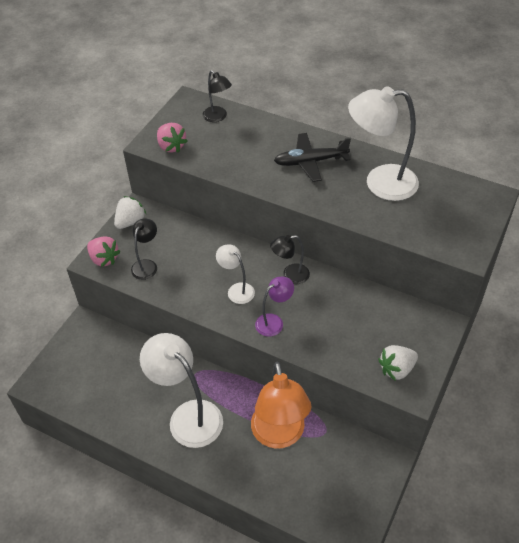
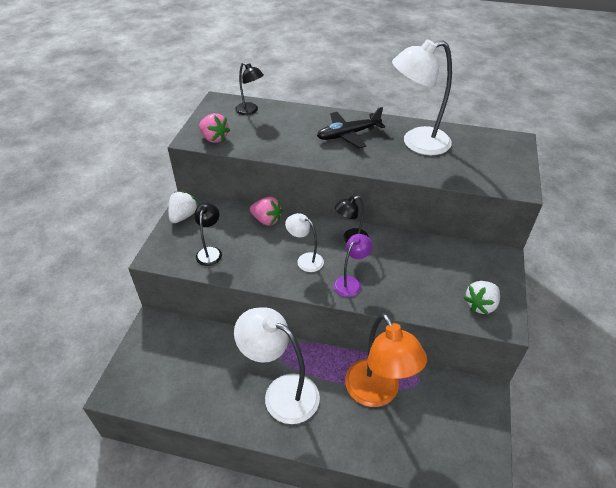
camera: 15 degrees left, 5 degrees down
pink strawberry [87,236,121,267] -> pink strawberry moved to [250,197,283,226]

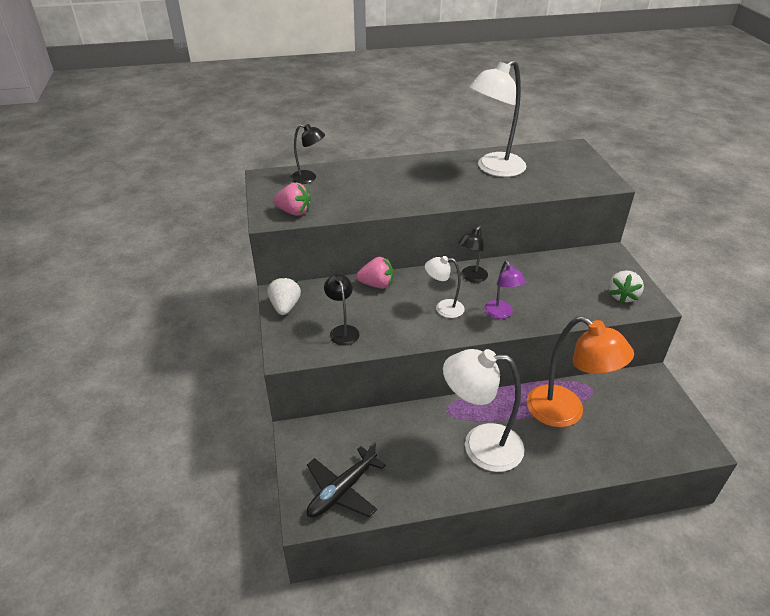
camera: 25 degrees left, 5 degrees down
black plane [317,107,385,148] -> black plane moved to [307,442,386,518]
purple lamp [334,234,373,297] -> purple lamp turned 150 degrees clockwise [484,261,526,319]

